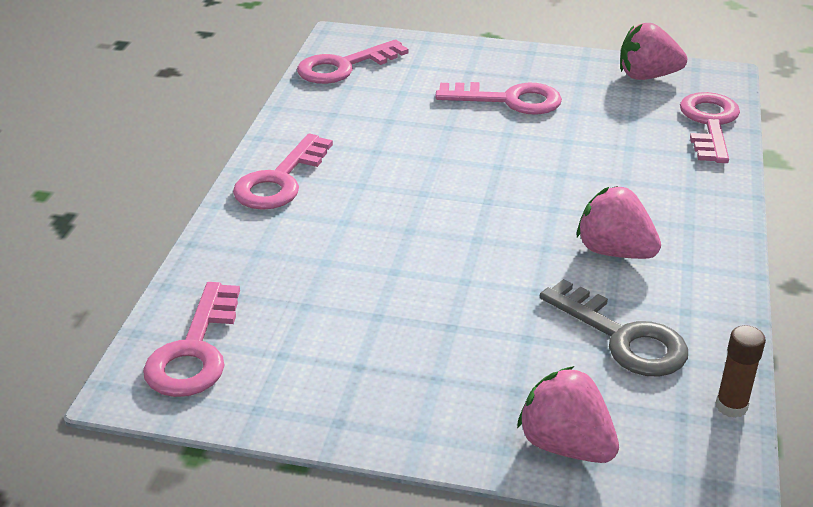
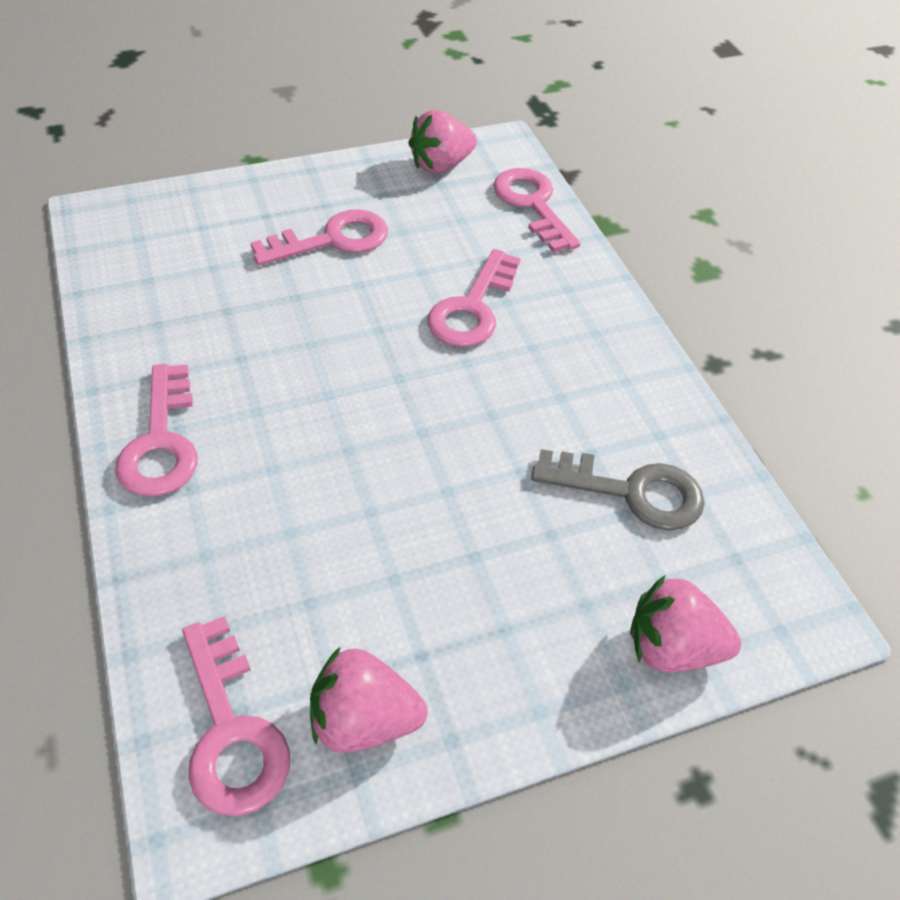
camera: 35 degrees left, 15 degrees up
pink key [297,39,408,84] -> pink key moved to [427,249,521,347]
pink strawberry [577,186,661,259] -> pink strawberry moved to [310,646,428,753]
brown glue stick [716,325,766,418] -> none

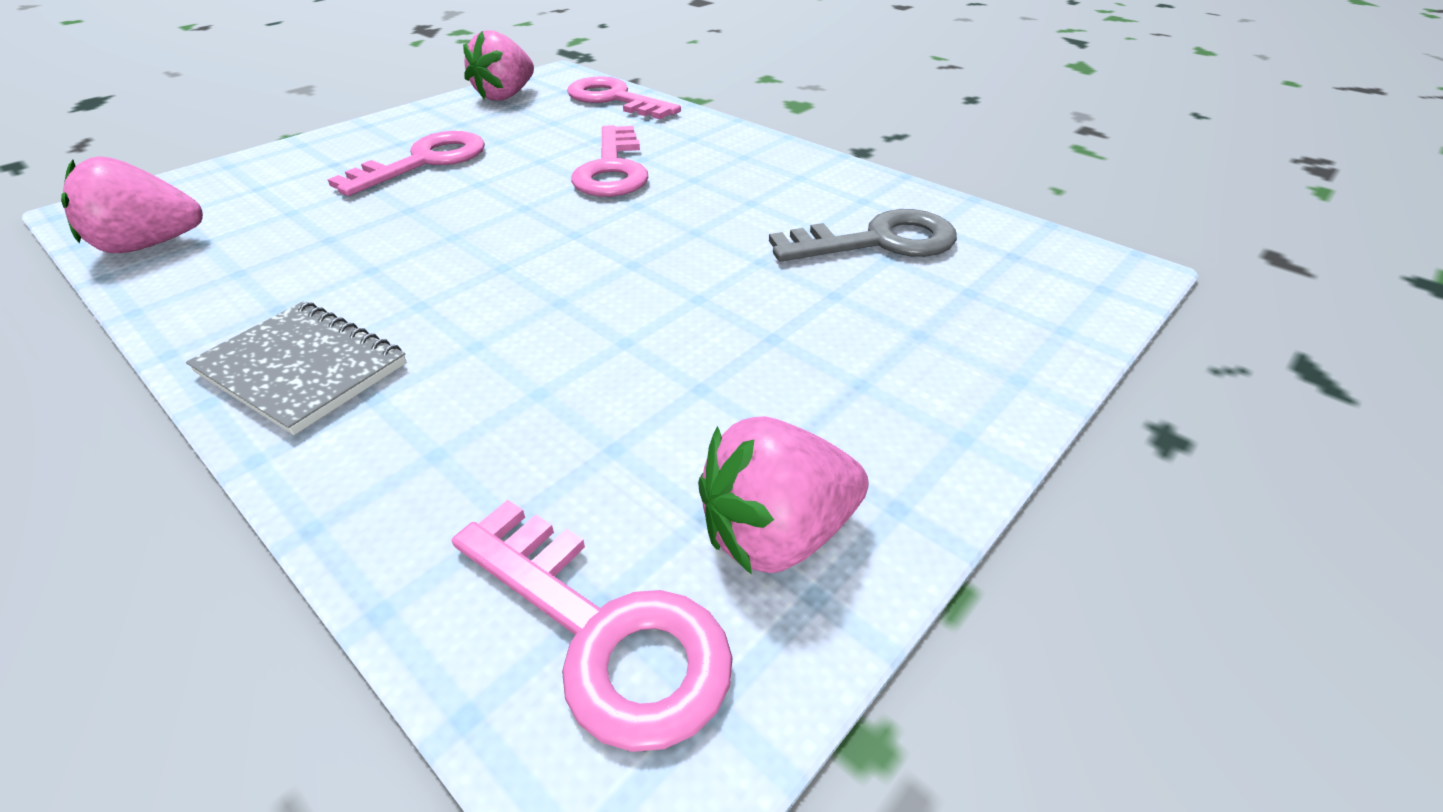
camera: 25 degrees left, 10 degrees down
pink key [115,364,197,497] -> grey notebook [186,302,407,435]
pink strawberry [630,575,741,672] -> pink strawberry moved to [61,156,203,253]

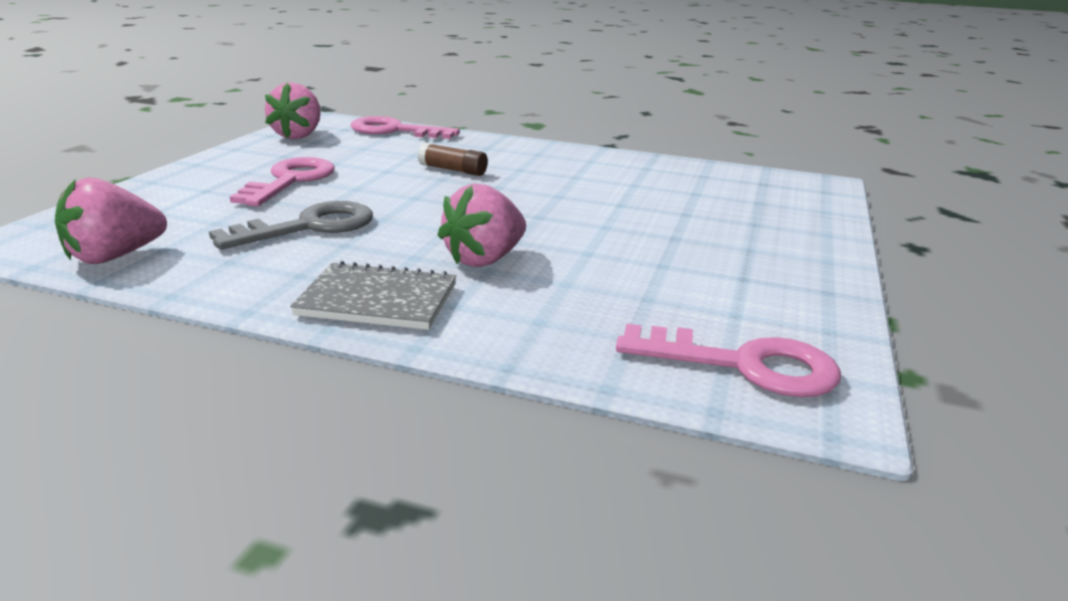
camera: 25 degrees left, 15 degrees down
pink key [571,125,648,197] -> brown glue stick [418,143,488,176]
pink strawberry [698,416,869,575] -> pink strawberry moved to [438,184,526,267]
grey key [769,209,957,262] -> grey key moved to [209,201,373,250]

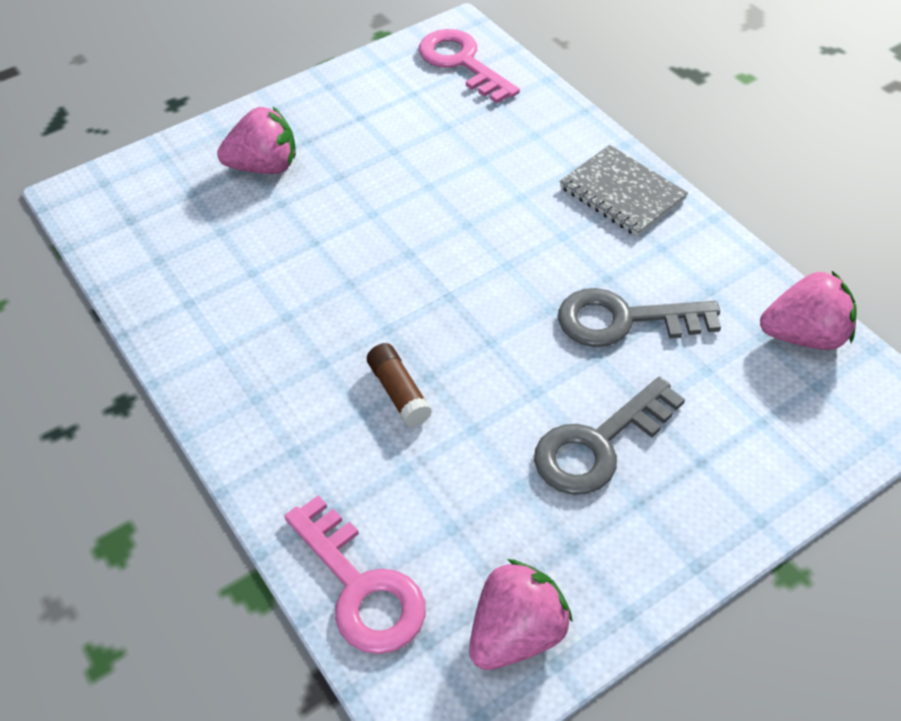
camera: 140 degrees left, 25 degrees up
pink key [230,157,335,207] -> grey key [534,377,685,495]
pink strawberry [438,184,526,267] -> pink strawberry moved to [217,107,296,174]

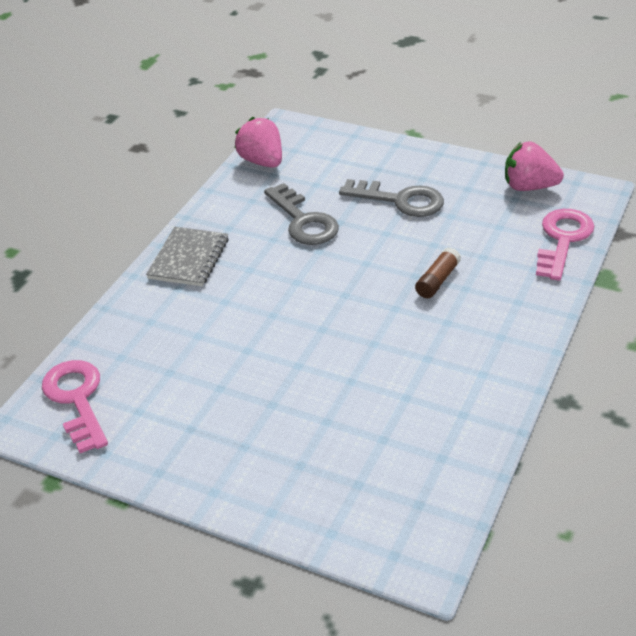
camera: 120 degrees left, 10 degrees down
pink strawberry [217,107,296,174] -> none
pink key [419,29,520,104] -> pink key turned 135 degrees clockwise [42,360,108,453]

